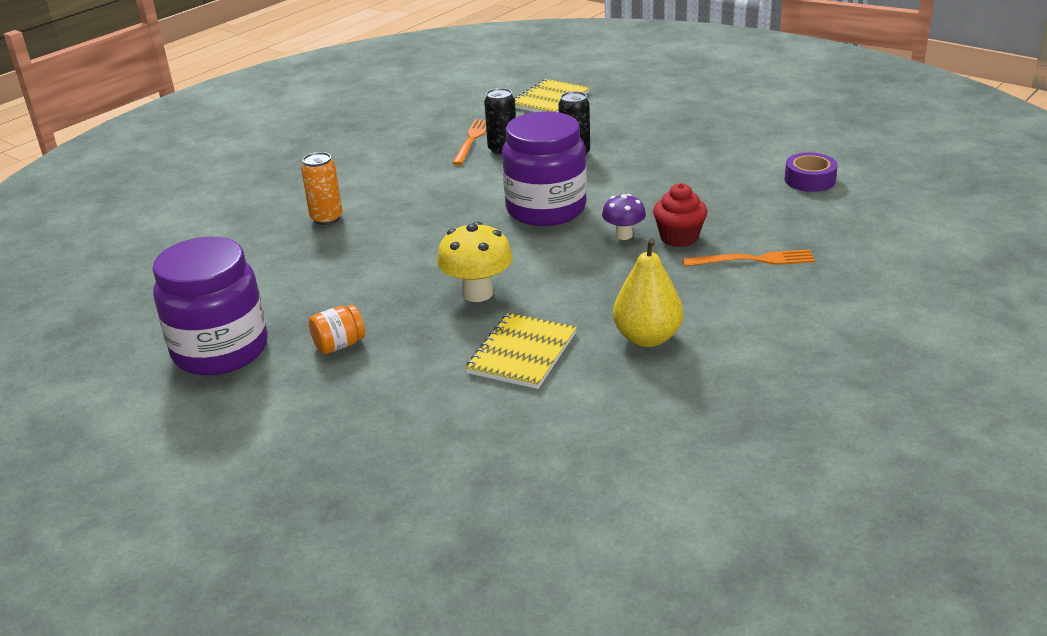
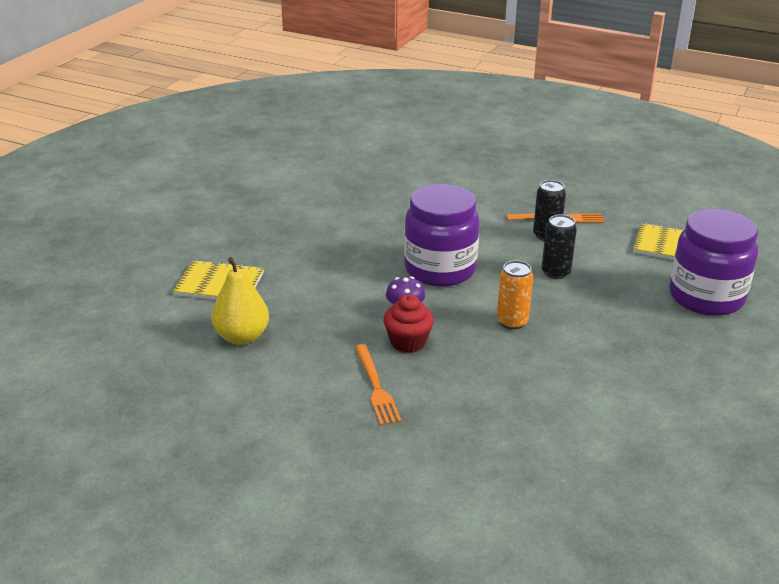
camera: 75 degrees right, 0 degrees up
purple jar [152,237,268,375] -> purple jar moved to [669,209,758,316]
orange can [301,152,343,225] -> orange can moved to [497,260,533,330]
orange jar [309,305,365,354] -> none
yellow mushroom [437,222,513,302] -> none
purple tape [784,152,838,192] -> none

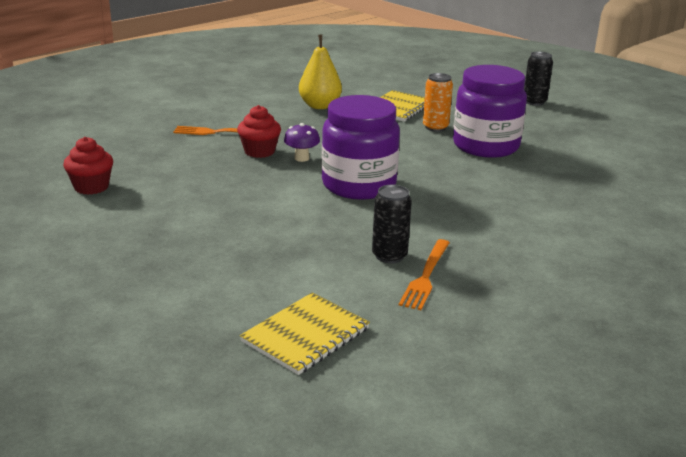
camera: 110 degrees right, 5 degrees down
orange can [497,260,533,330] -> orange can moved to [423,73,453,132]
black can [542,215,577,279] -> black can moved to [524,52,553,106]
purple jar [669,209,758,316] -> purple jar moved to [453,65,527,158]
none -> red cupcake [63,137,113,195]

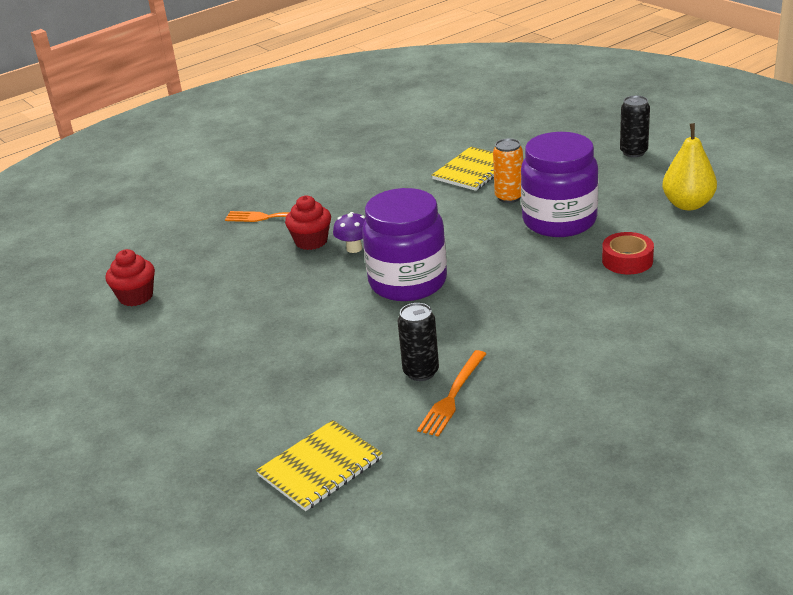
camera: 10 degrees right, 5 degrees up
yellow pear [299,34,342,109] -> yellow pear moved to [662,123,717,210]
none -> red tape [602,232,654,274]

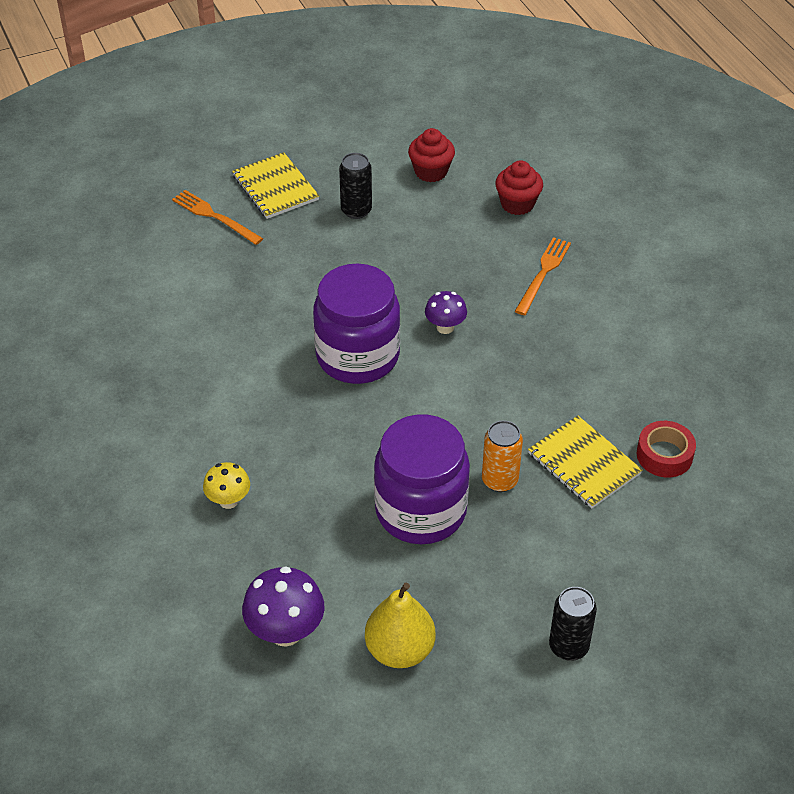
camera: 100 degrees right, 15 degrees up
yellow notebook [256,420,382,511] -> yellow notebook moved to [232,152,319,219]
red cupcake [285,195,331,250] -> red cupcake moved to [495,160,543,215]
black can [398,303,439,381] -> black can moved to [339,153,372,219]
orange fork [417,350,486,437] -> orange fork moved to [172,190,263,245]
red tape [602,232,654,274] -> red tape moved to [636,421,696,477]
none -> yellow mushroom [203,462,250,509]
none -> purple mushroom [242,566,325,647]

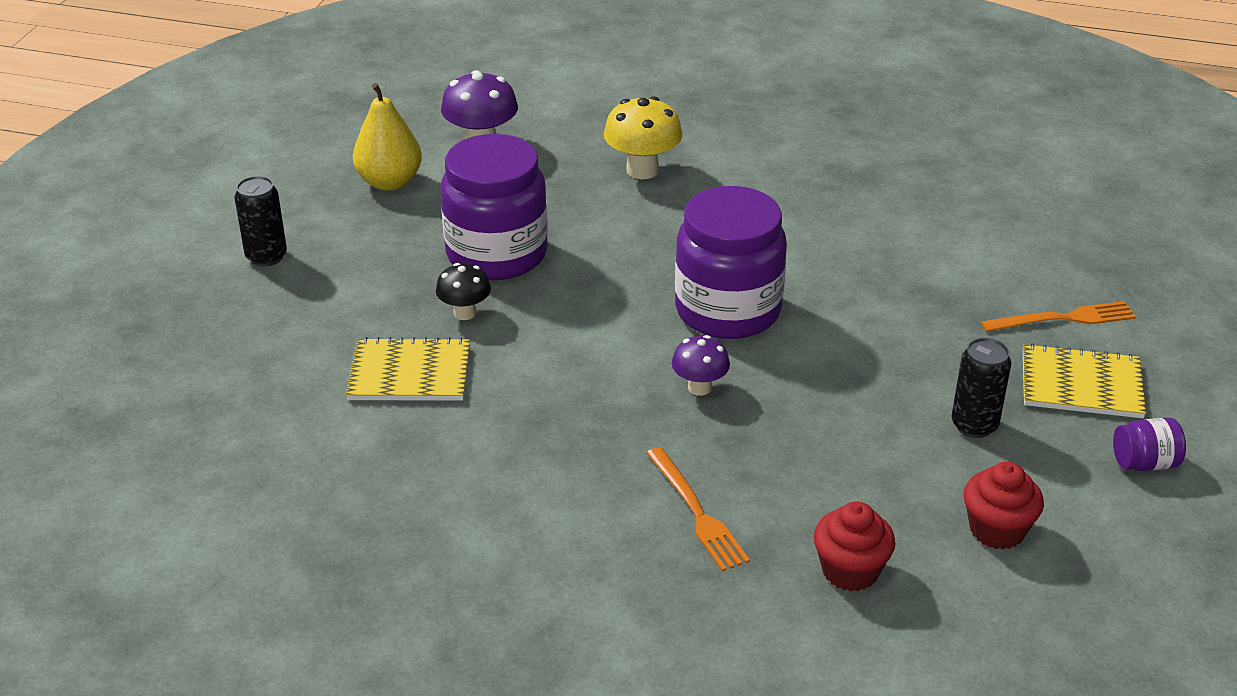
camera: 130 degrees right, 10 degrees down
yellow mushroom [203,462,250,509] -> yellow mushroom [604,96,683,179], size x1.61
orange can [482,420,523,492] -> black mushroom [436,263,491,320]
red tape [636,421,696,477] -> none
none -> purple jar [1113,417,1186,471]

